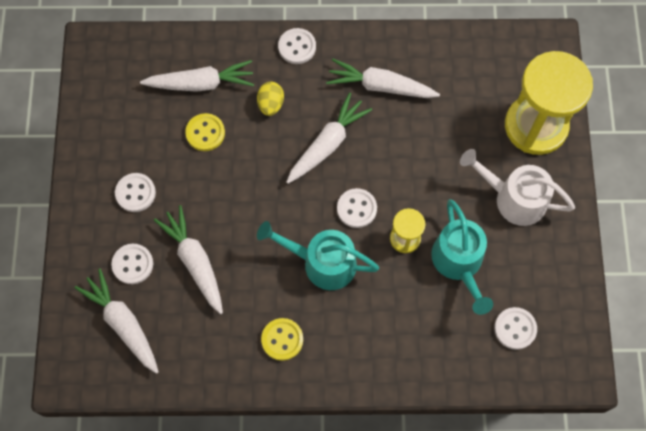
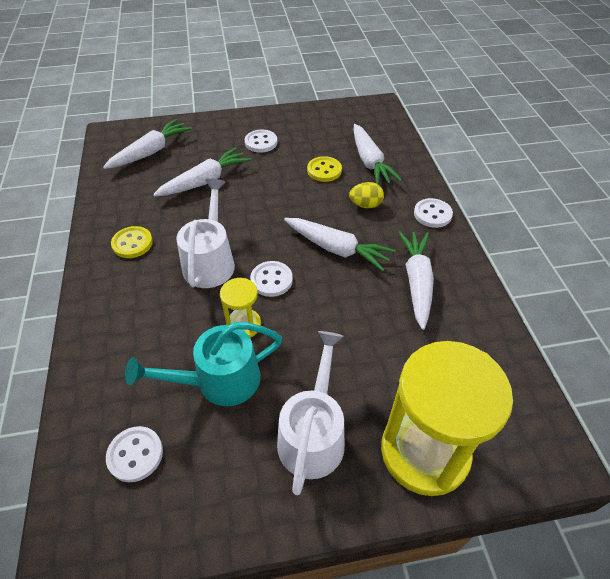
camera: 80 degrees right, 20 degrees down
white button [111,244,153,284] -> none
turquoise watering can [257,221,379,290] -> white watering can [176,179,235,288]

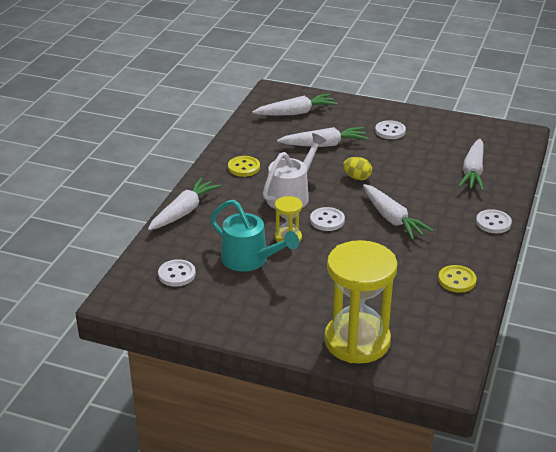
camera: 30 degrees right, 15 degrees down
turquoise watering can [125,322,282,406] -> turquoise watering can turned 150 degrees counterclockwise [210,200,299,272]
white watering can [277,331,345,495] -> none
yellow button [307,156,342,182] -> yellow button moved to [438,265,477,293]
yellow egg [349,182,384,208] -> yellow egg moved to [343,157,372,180]
white carrot [398,231,434,330] -> white carrot moved to [148,178,221,230]

